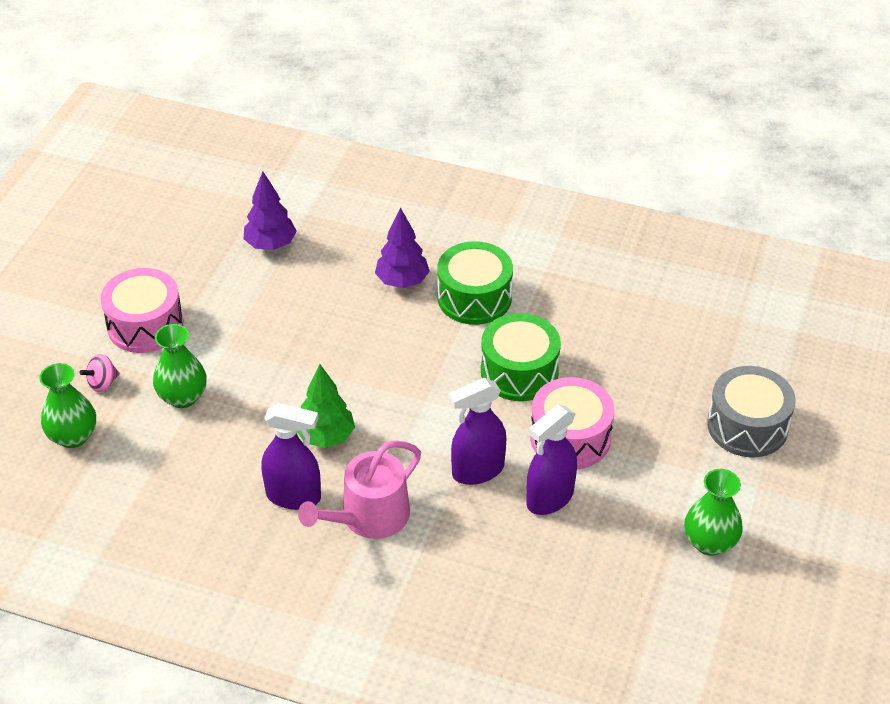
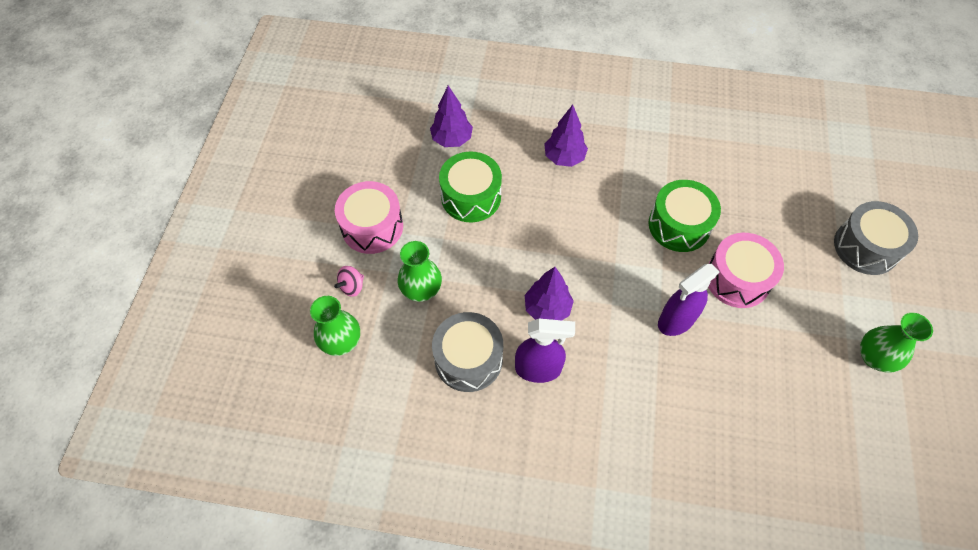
camera: 10 degrees left, 15 degrees up
green tree [297,364,355,448] -> purple tree [525,267,574,320]
pink watering can [298,440,421,539] -> none
green drum [437,241,513,325] -> green drum moved to [439,152,502,222]
purple spray bottle [526,405,577,515] -> none
none -> grey drum [432,312,503,392]

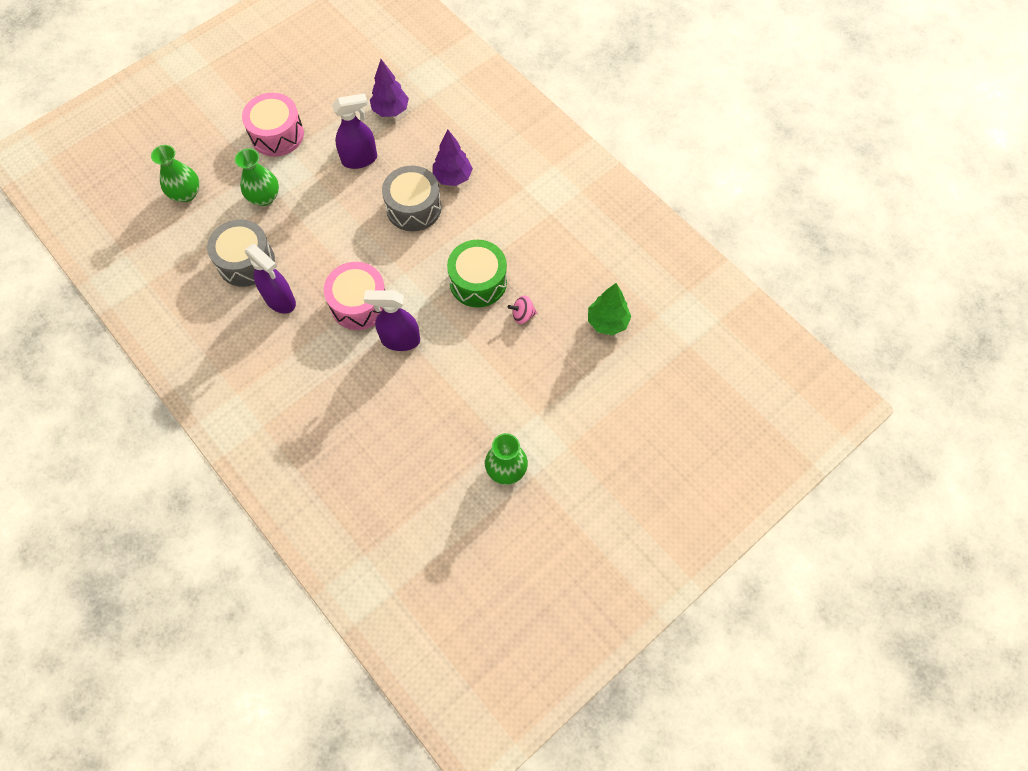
camera: 40 degrees right, 5 degrees up
pink spinning top [334,266,364,297] -> pink spinning top moved to [508,295,537,324]
green drum [439,152,502,222] -> purple spray bottle [332,93,377,169]
purple tree [525,267,574,320] -> none
pink drum [708,233,784,308] -> pink drum moved to [324,262,386,330]
grey drum [834,201,918,275] -> grey drum moved to [382,166,442,231]
none -> green tree [588,283,631,336]

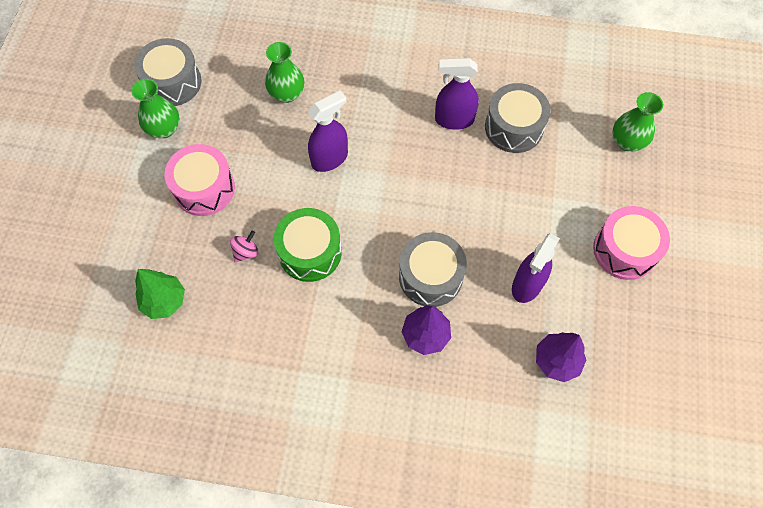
camera: 140 degrees right, 0 degrees up
green vase [235,149,279,206] -> green vase moved to [265,42,304,103]
pink drum [324,262,386,330] -> pink drum moved to [164,144,235,216]
none -> grey drum [134,38,201,106]

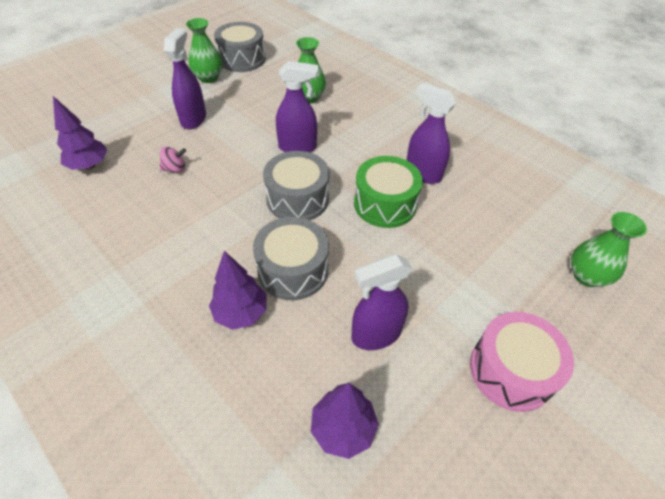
camera: 35 degrees right, 15 degrees down
green tree [135,269,185,319] -> purple tree [53,96,107,170]
pink drum [164,144,235,216] -> purple spray bottle [164,28,206,129]
green drum [274,208,342,282] -> green drum moved to [354,156,423,228]
grey drum [485,83,551,153] -> grey drum moved to [263,151,329,220]

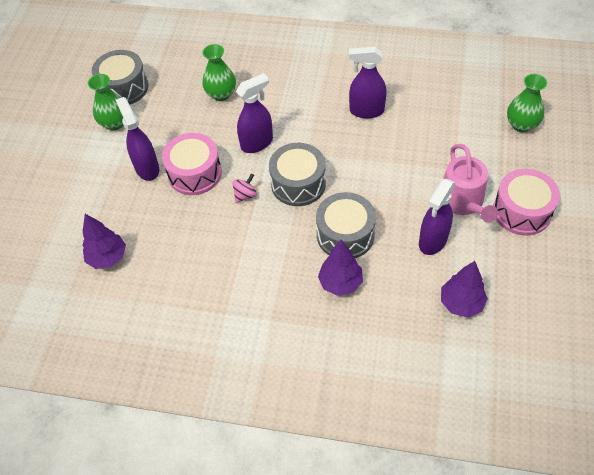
camera: 30 degrees left, 5 degrees up
pink spinning top [160,147,186,173] -> pink spinning top moved to [232,174,257,203]
green drum [354,156,423,228] -> none
none -> pink drum [162,133,222,195]
none -> pink watering can [443,144,498,222]

